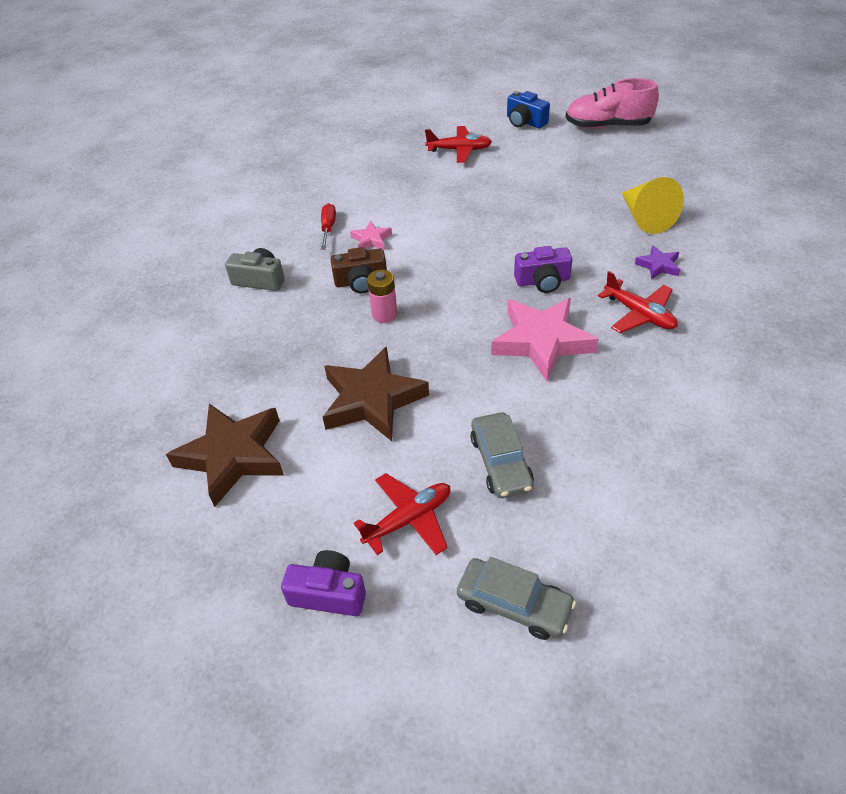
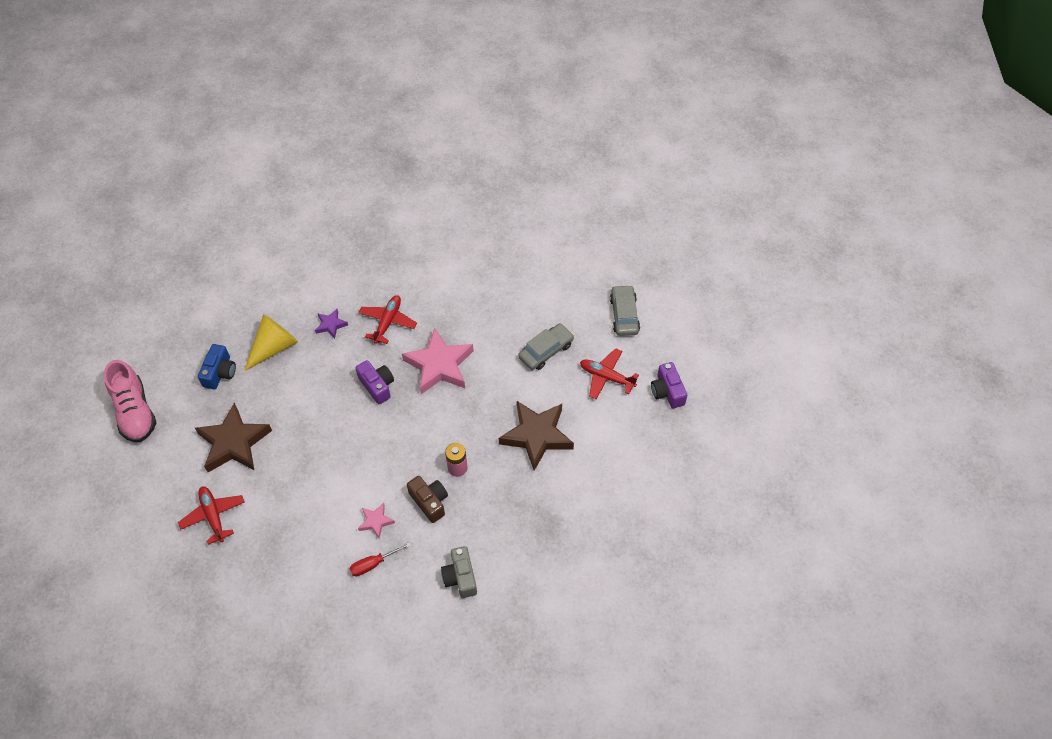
camera: 120 degrees left, 10 degrees up
brown star [166,404,284,507] -> brown star moved to [195,403,272,472]
blue camera [507,91,550,128] -> blue camera moved to [198,344,236,389]

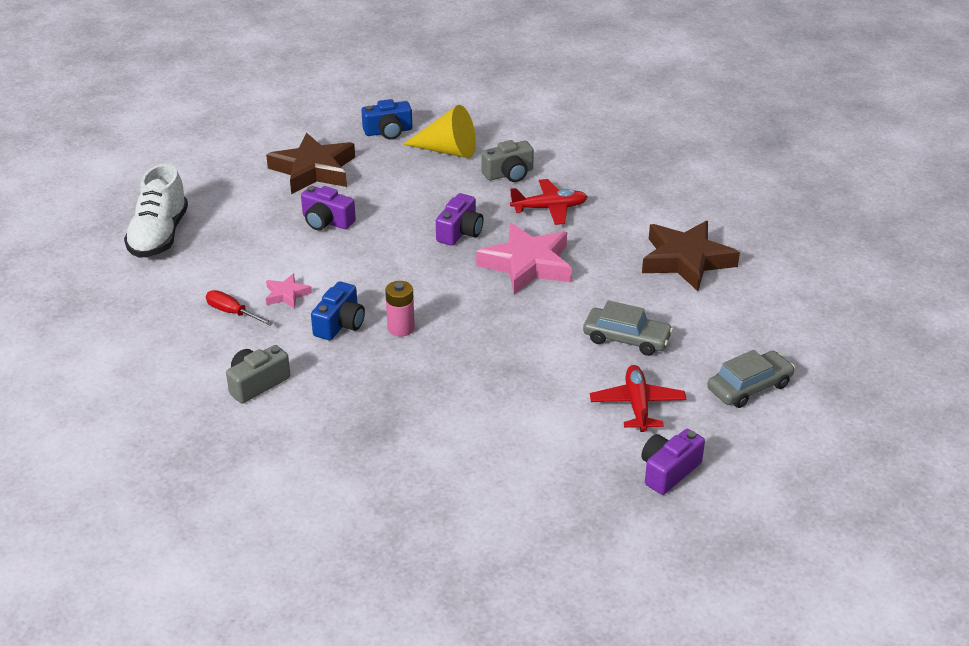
camera: 60 degrees right, 20 degrees down
pink shoe [104,360,156,442] -> none
red plane [178,486,245,545] -> none
purple star [315,309,348,339] -> grey camera [481,140,534,182]
brown camera [407,476,448,523] -> blue camera [311,281,365,340]
brown star [499,401,574,471] -> brown star moved to [642,221,740,291]
none -> white shoe [124,164,188,258]
none -> purple camera [301,186,356,230]

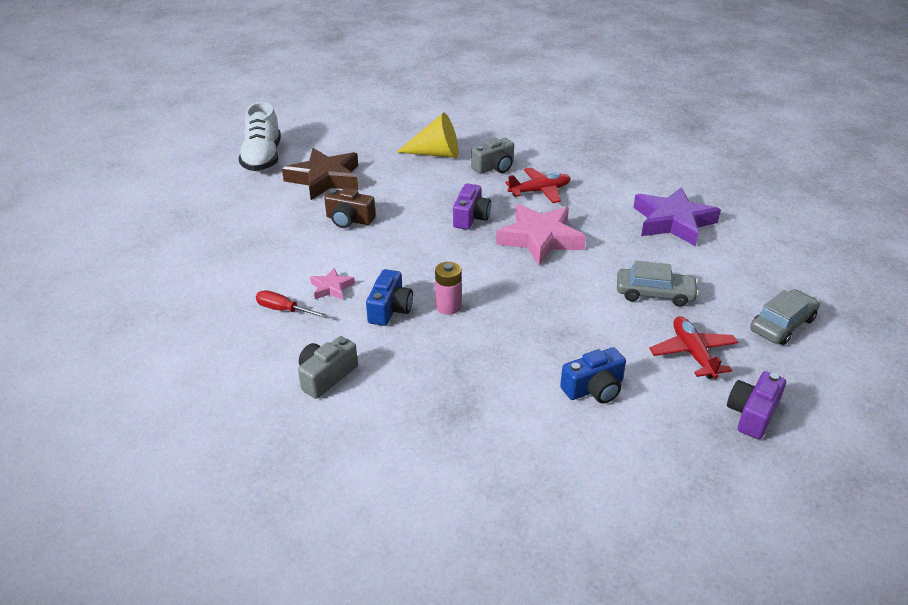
camera: 10 degrees left, 0 degrees up
white shoe [124,164,188,258] -> white shoe moved to [238,102,281,171]
purple camera [301,186,356,230] -> brown camera [324,188,376,228]
blue camera [361,99,412,140] -> blue camera moved to [560,347,626,403]
brown star [642,221,740,291] -> purple star [633,187,721,247]

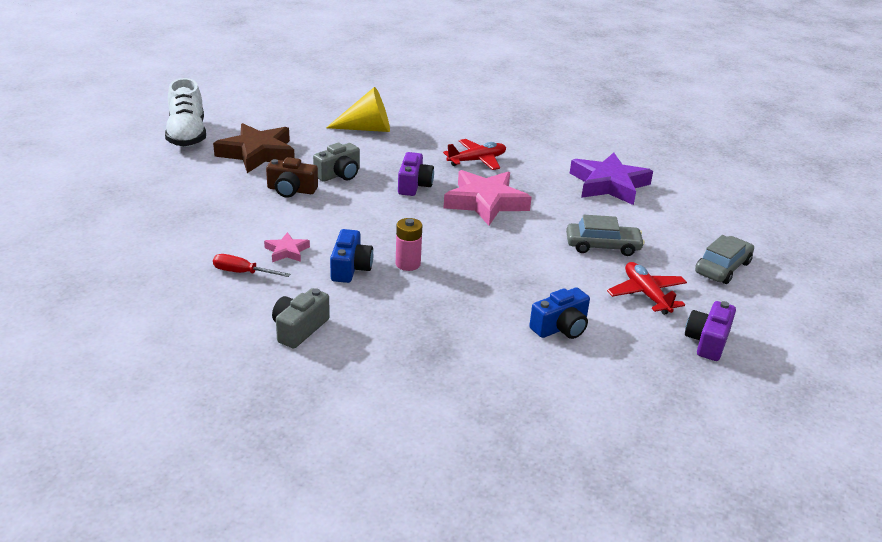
camera: 10 degrees left, 5 degrees down
grey camera [471,138,514,174] -> grey camera moved to [313,143,360,182]

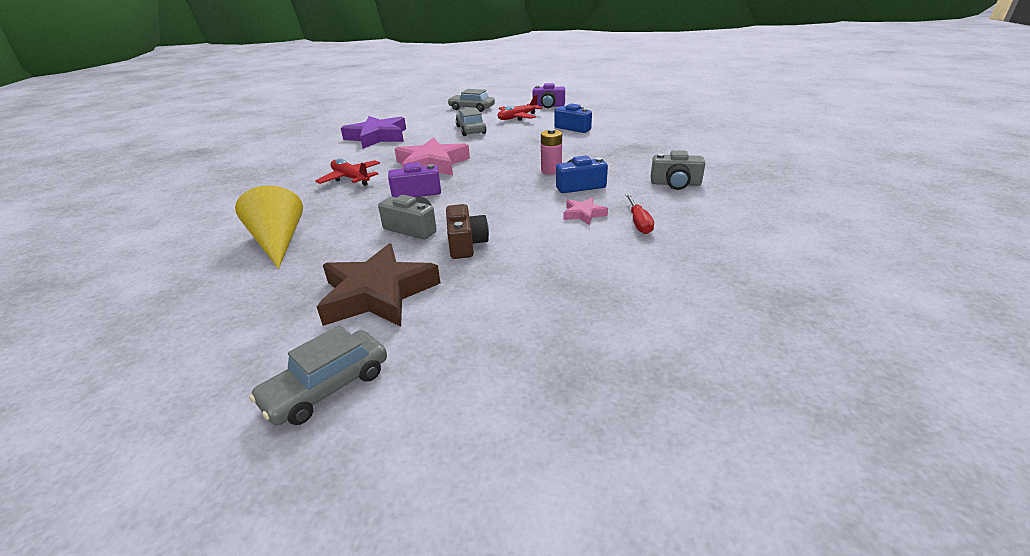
camera: 105 degrees left, 0 degrees up
white shoe [165,78,206,147] -> grey car [249,325,387,425]

